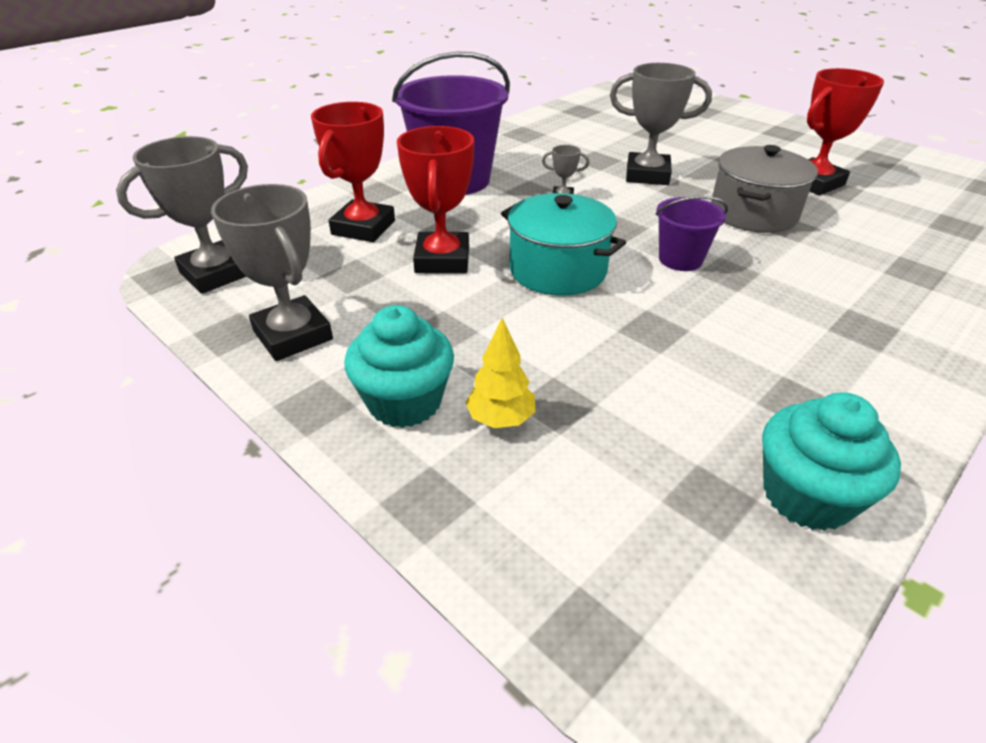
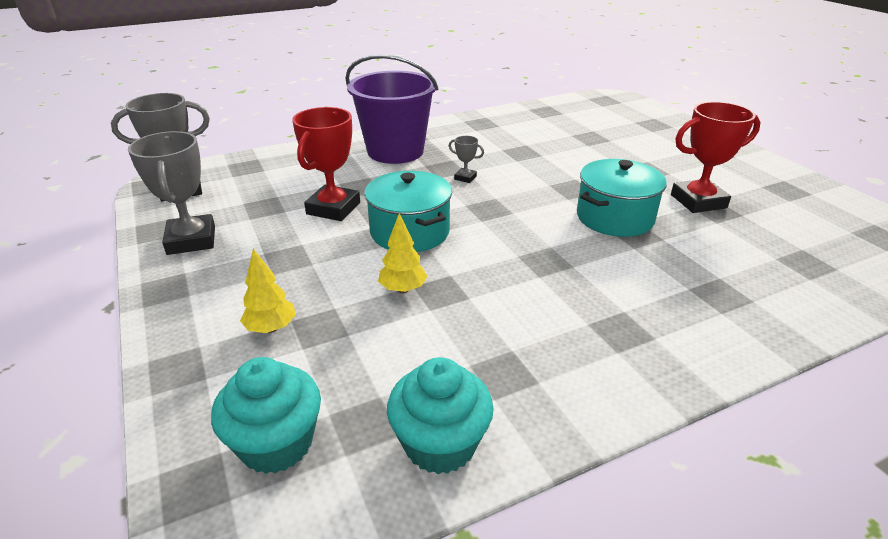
camera: 20 degrees right, 5 degrees down
red trophy [311,102,395,242] -> none
turquoise cupcake [344,305,454,428] -> turquoise cupcake moved to [211,357,321,474]
grey trophy [610,63,712,185] -> none
purple bucket [656,196,728,271] -> none
grey pot [711,145,818,233] -> turquoise pot [577,159,667,237]
none -> yellow tree [378,213,428,293]

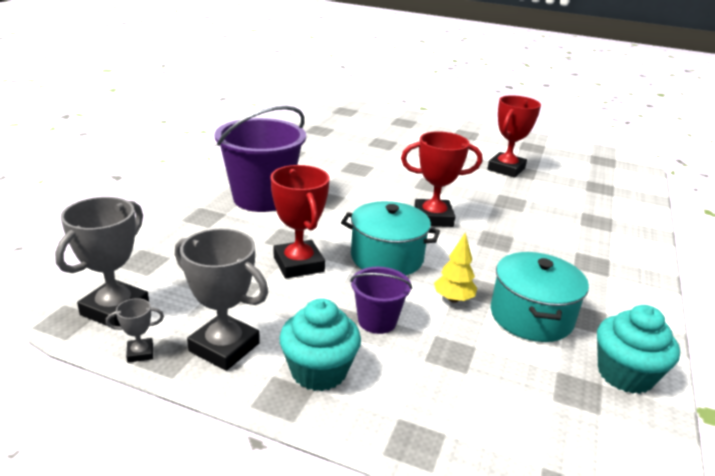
camera: 45 degrees left, 5 degrees down
turquoise cupcake [211,357,321,474] -> turquoise cupcake moved to [279,298,361,391]
yellow tree [240,249,296,333] -> none
grey trophy [449,136,484,183] -> grey trophy moved to [106,298,164,363]
turquoise pot [577,159,667,237] -> turquoise pot moved to [491,252,589,342]
none -> purple bucket [350,267,412,334]
none -> red trophy [401,131,482,227]

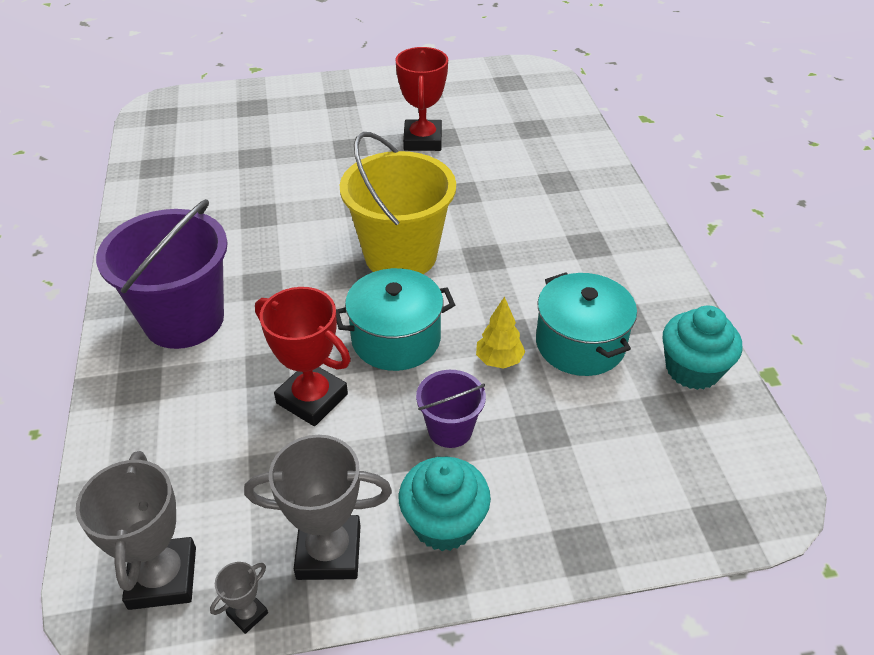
camera: 30 degrees left, 15 degrees up
red trophy [401,131,482,227] -> yellow bucket [340,132,456,274]

